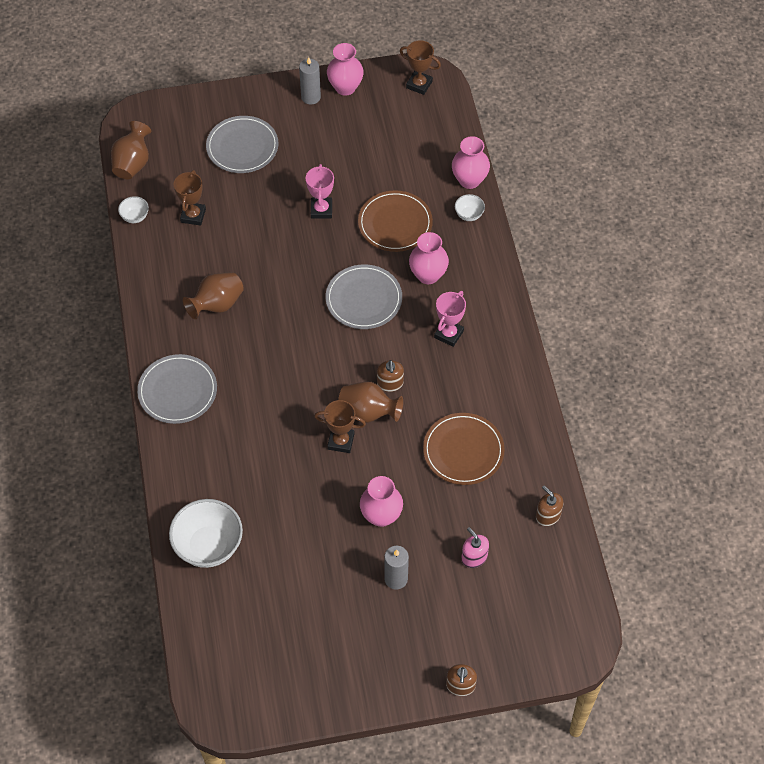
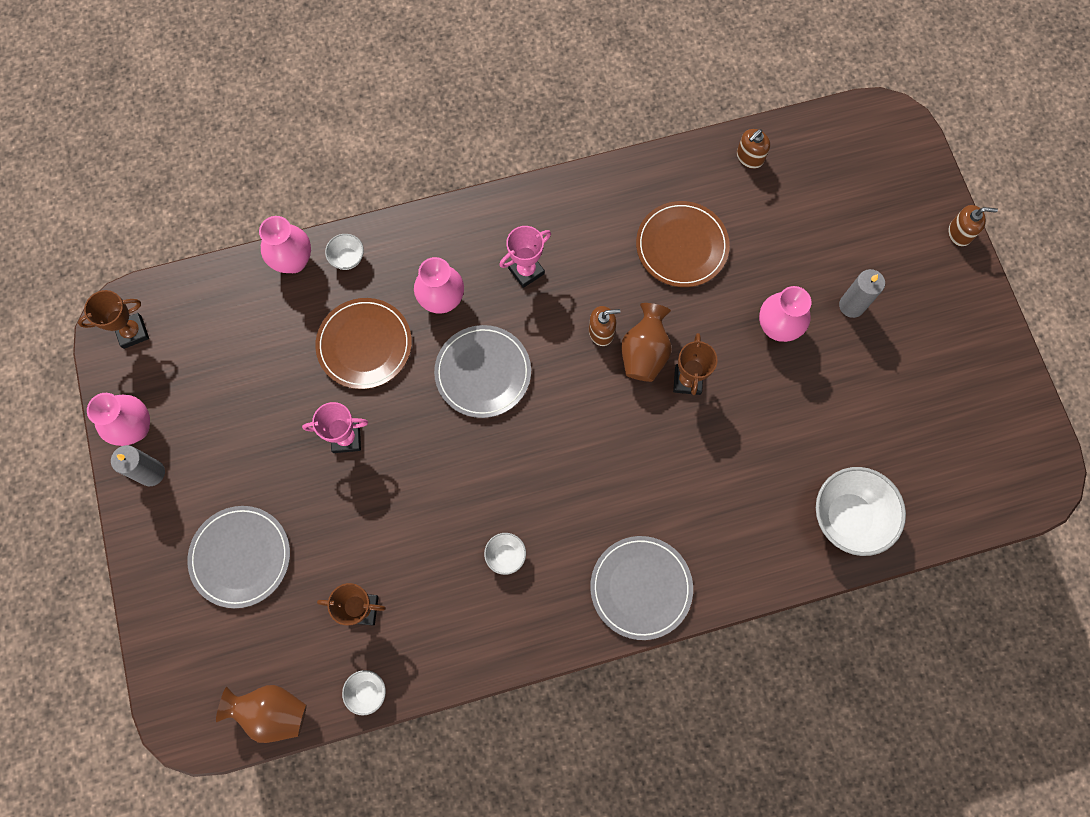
camera: 95 degrees left, 15 degrees up
brown vase [183,272,244,319] -> white bowl [484,533,526,575]
brown trophy [400,40,441,95] -> brown trophy turned 45 degrees clockwise [78,290,149,349]
pink trophy [434,291,466,347] -> pink trophy turned 60 degrees counterclockwise [499,226,551,288]
pink soap dispenser [461,527,489,568] -> none

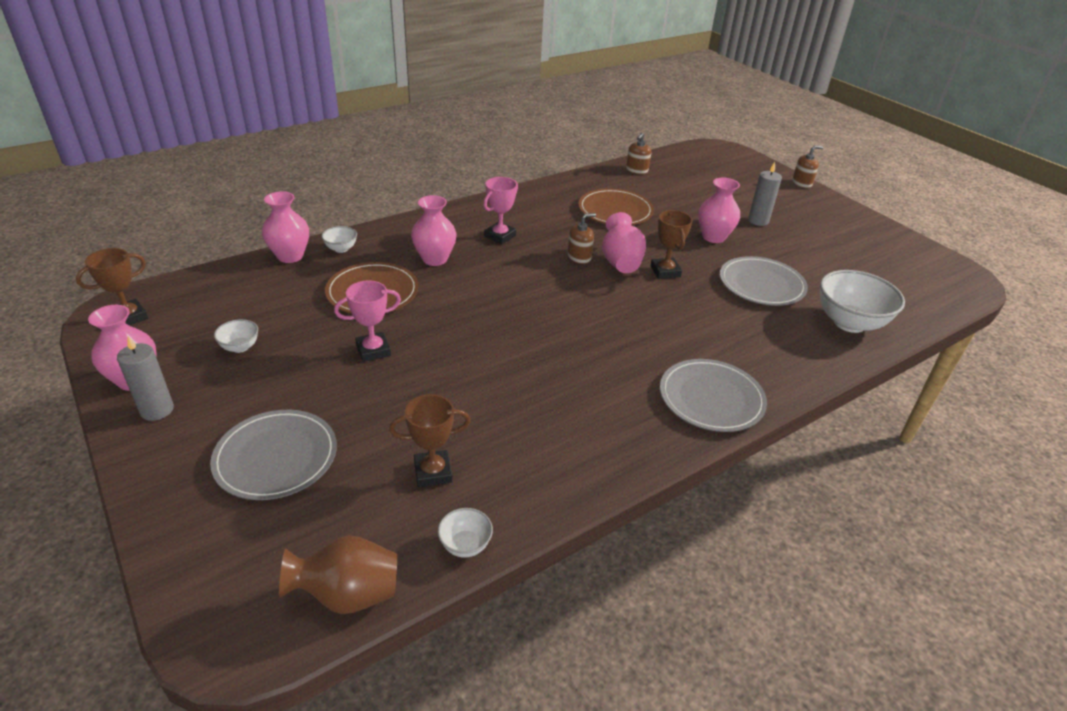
camera: 20 degrees left, 35 degrees down
grey plate [434,325,531,418] -> grey plate moved to [720,256,808,306]
white bowl [484,533,526,575] -> white bowl moved to [214,319,258,353]
brown vase [621,303,672,382] -> pink vase [602,212,646,273]

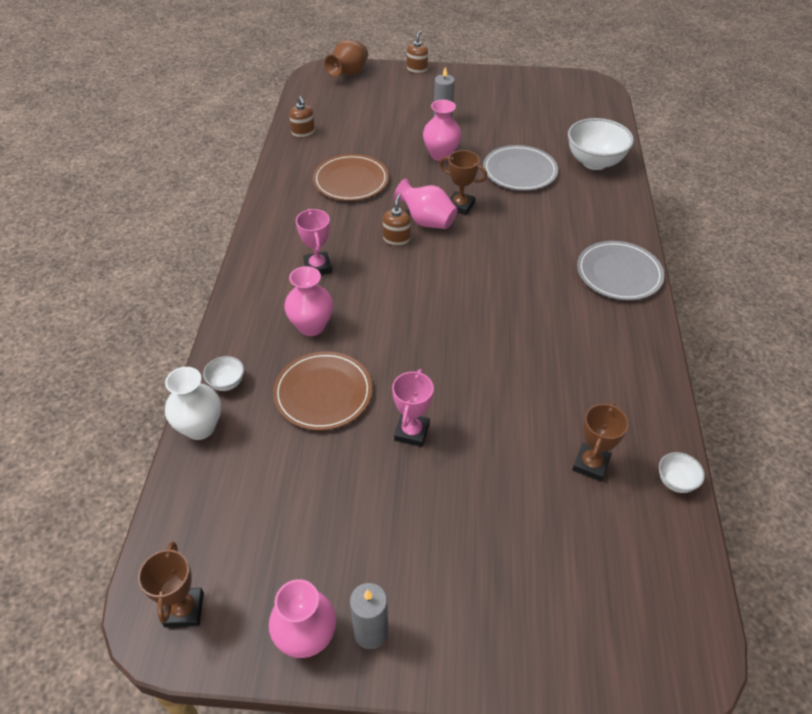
camera: 50 degrees left, 10 degrees up
grey plate [210,410,337,500] -> none
white bowl [214,319,258,353] -> none
pink vase [262,191,309,263] -> white vase [165,367,221,440]
brown vase [279,535,397,614] -> brown vase moved to [324,40,368,77]

